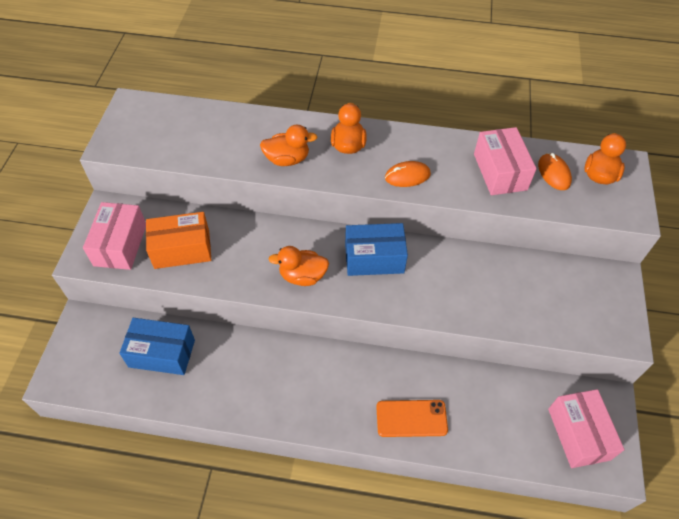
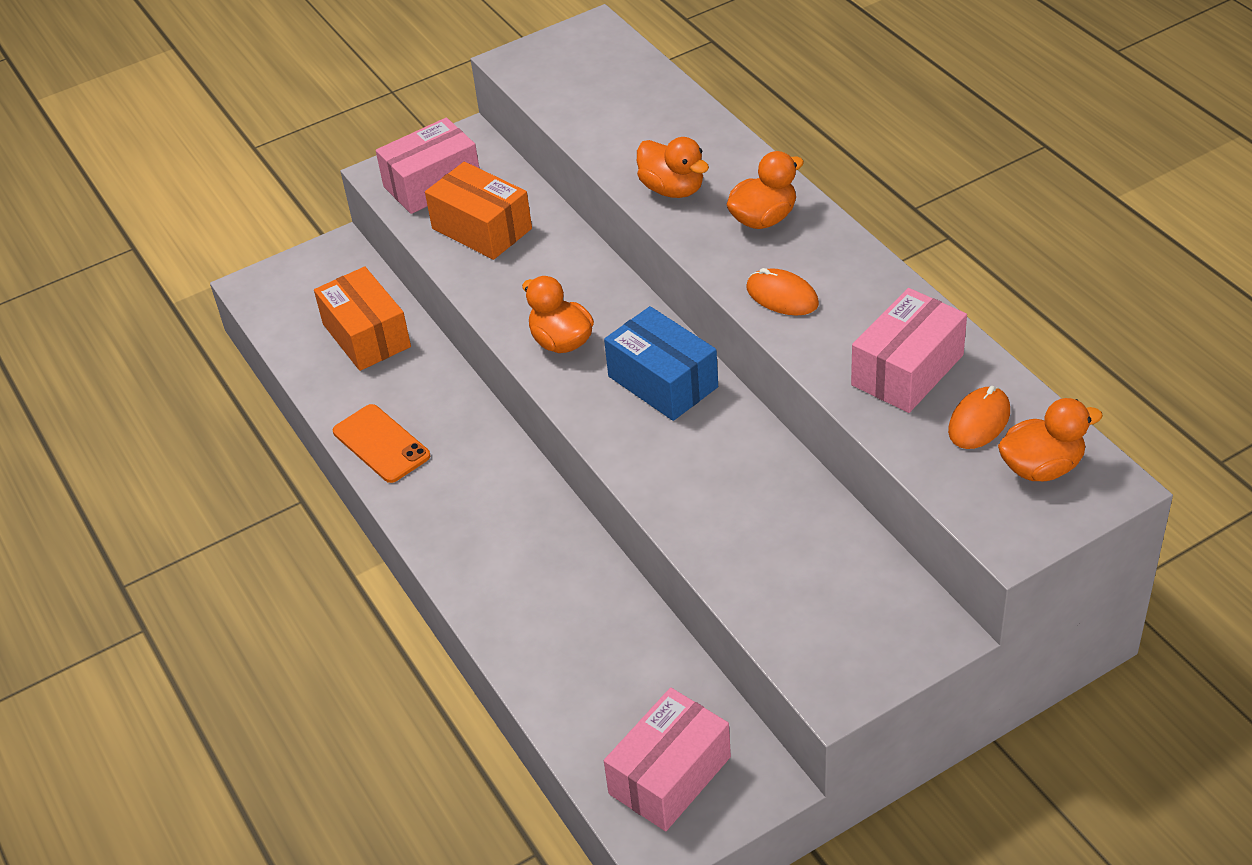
camera: 55 degrees right, 10 degrees down
blue box [119,318,195,375] -> orange box [314,266,411,371]
orange phone [376,400,448,437] -> orange phone moved to [333,404,430,483]

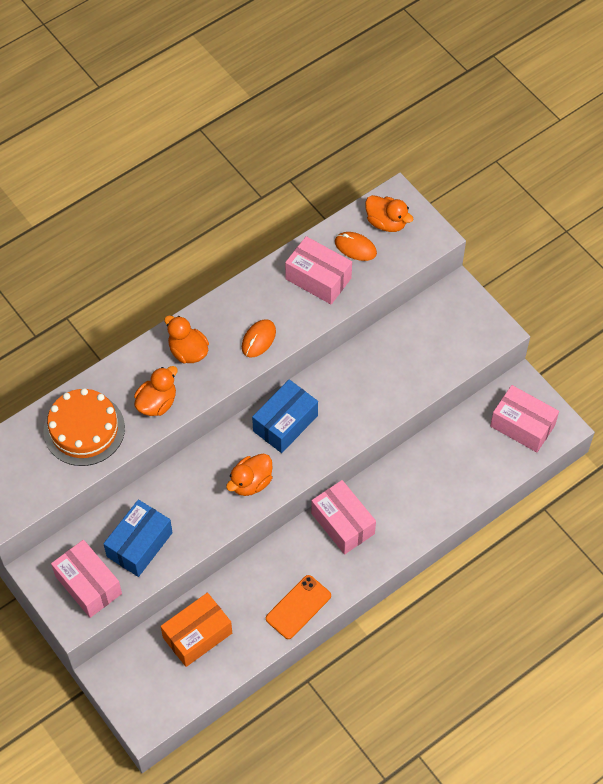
camera: 100 degrees left, 15 degrees up
orange box [425,162,532,260] -> blue box [104,499,173,577]
orange duck [998,398,1103,482] -> orange duck turned 150 degrees clockwise [365,195,414,232]
none -> orange cake [43,388,125,466]
none -> pink box [311,480,376,554]

